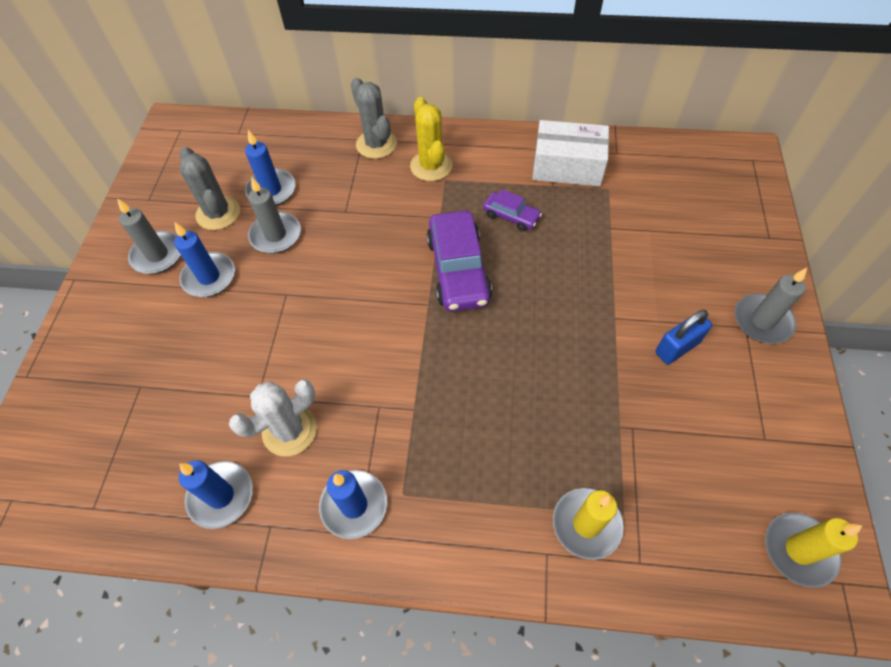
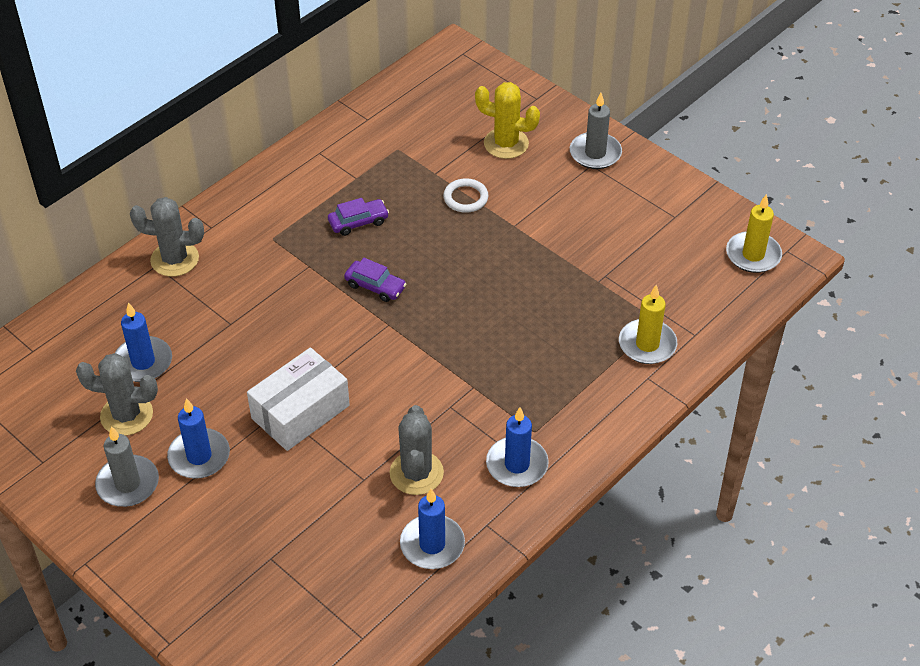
camera: 55 degrees left, 10 degrees down
white cactus [229,379,317,456] -> grey cactus [390,405,444,495]
grey candle [248,177,301,253] -> none
yellow cactus [410,97,453,181] -> yellow cactus moved to [475,82,540,159]
purple car [427,210,492,312] -> purple car [344,258,407,302], size x0.53
white box [532,120,609,187] -> white box moved to [247,348,350,451]
blue padlock [655,310,712,364] -> none
none -> white ring [443,178,489,213]

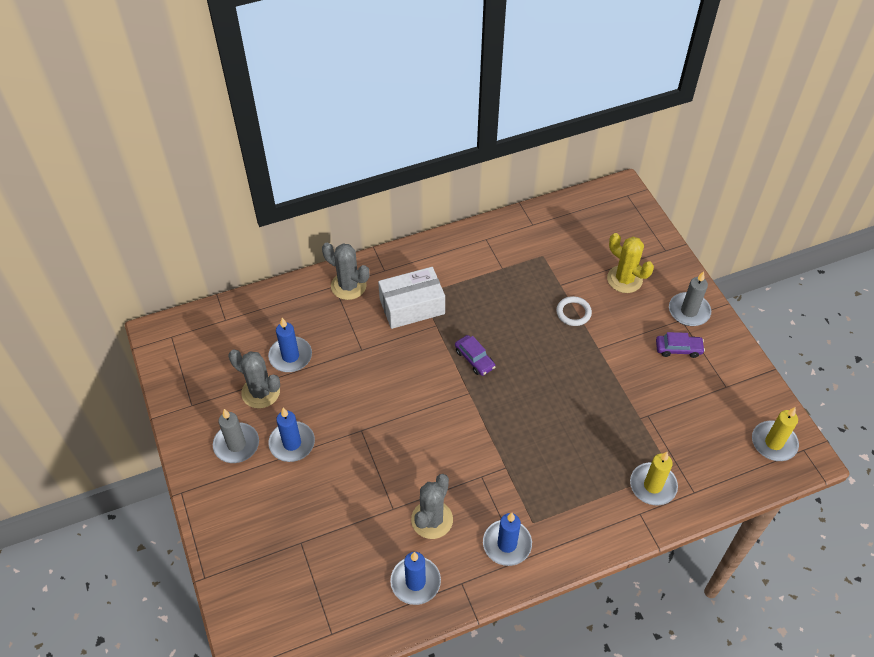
camera: 25 degrees right, 5 degrees up
white box [247,348,350,451] -> white box moved to [378,267,445,329]
purple car [328,198,389,236] -> purple car moved to [656,332,705,358]

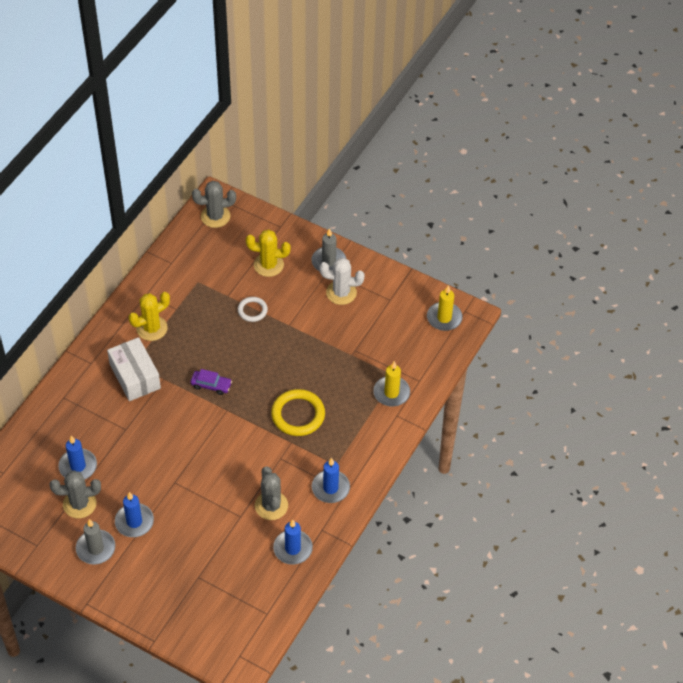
camera: 40 degrees left, 0 degrees up
grey cactus [322,242,369,300] -> grey cactus moved to [192,181,236,228]
white box [378,267,445,329] -> white box turned 60 degrees counterclockwise [107,337,161,401]
purple car [656,332,705,358] -> white cactus [319,258,365,305]
none -> yellow cactus [129,292,170,341]
none -> yellow ring [271,389,325,436]

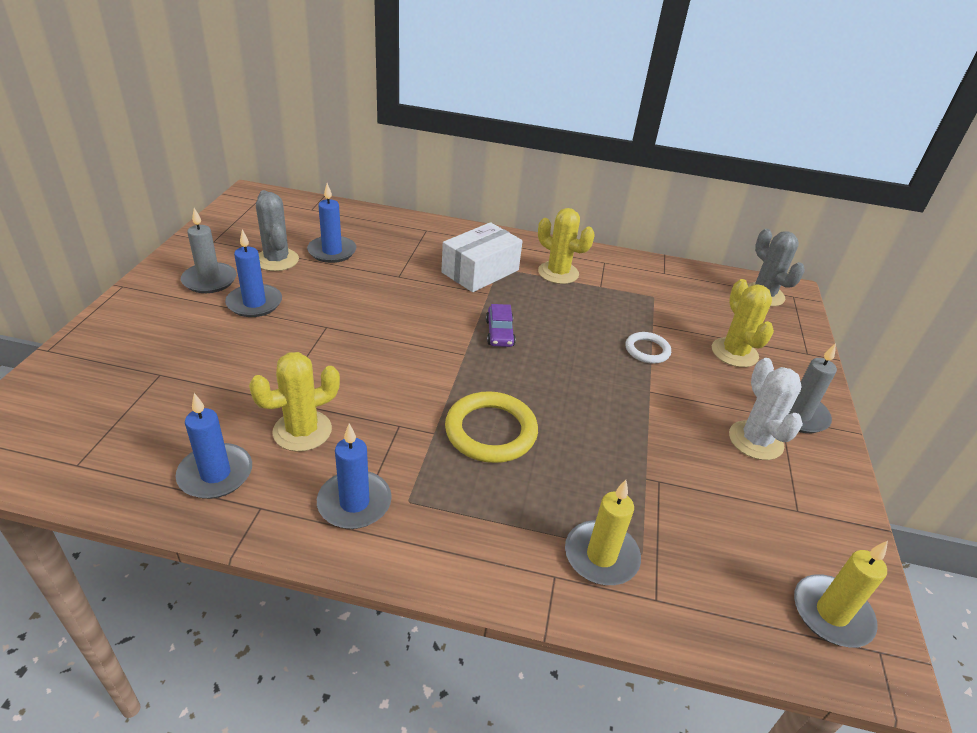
camera: 70 degrees right, 15 degrees down
grey cactus [255,467,288,520] -> yellow cactus [249,352,340,452]

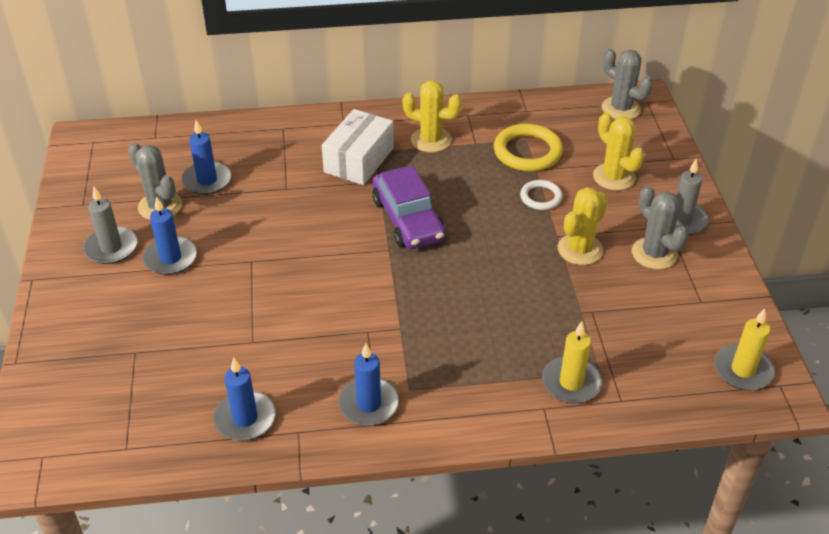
camera: 15 degrees left, 5 degrees up
yellow cactus [249,352,340,452] -> yellow cactus moved to [558,187,608,265]
yellow ring [445,391,538,463] -> yellow ring moved to [494,124,563,172]
purple car [486,304,516,347] -> purple car [372,165,445,249], size x1.90
white cactus [729,358,803,460] -> grey cactus [632,186,688,270]

